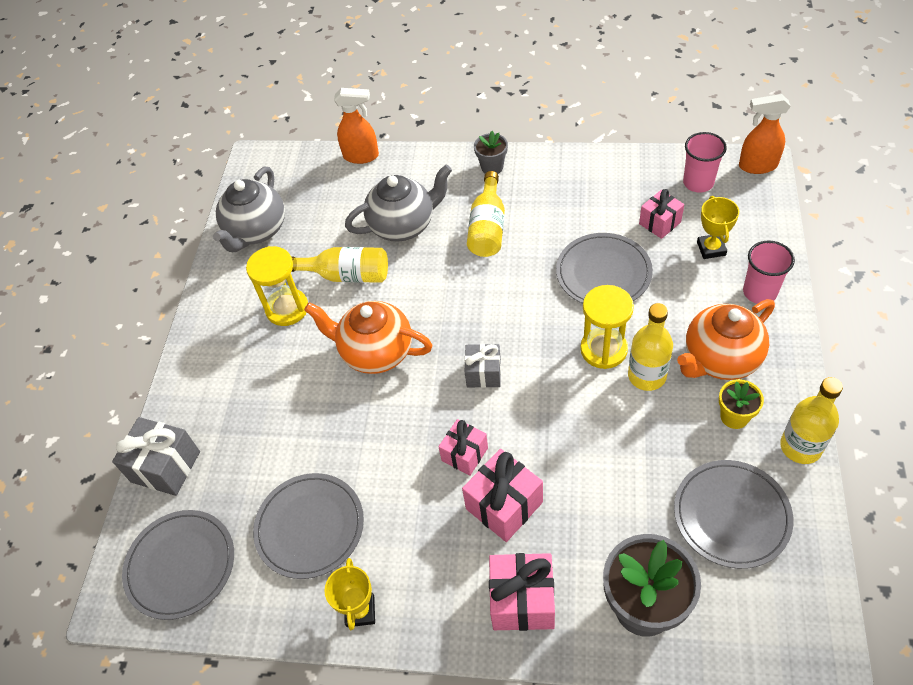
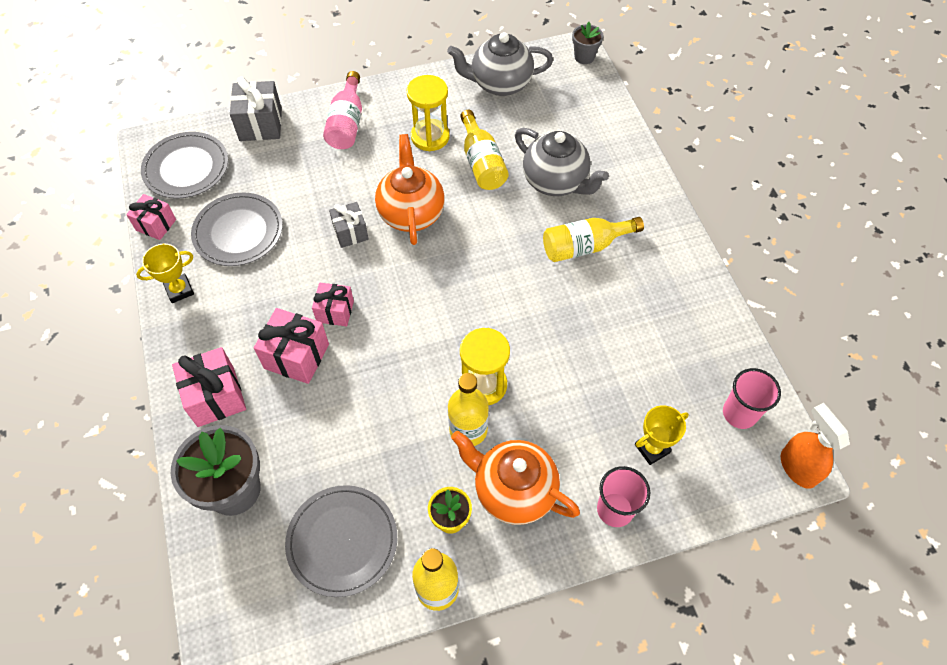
camera: 60 degrees right, 5 degrees up
orange spray bottle [334,88,379,164] -> none
grey gift [464,344,501,388] -> grey gift moved to [329,202,369,248]
grey flower pot [474,131,508,174] -> grey flower pot moved to [572,22,604,64]
grey plate [556,233,653,304] -> none
pink gift [639,189,684,239] -> pink gift moved to [126,194,176,240]
none -> pink bottle [323,71,362,149]

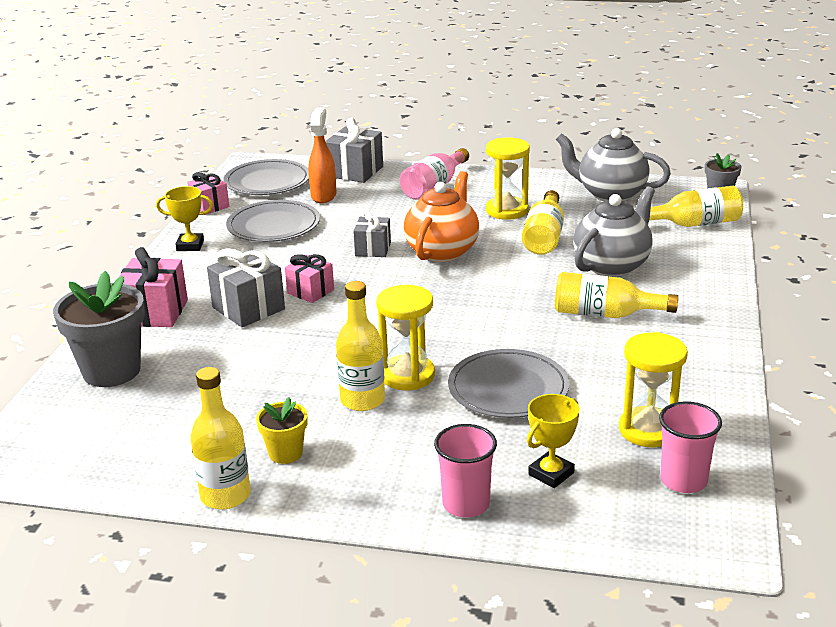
camera: 30 degrees right, 30 degrees down
pink gift [254,308,329,384] -> grey gift [207,248,285,327]
grey plate [285,485,397,597] -> grey plate moved to [448,349,569,418]
orange teapot [451,431,580,525] -> none
grey teapot [515,128,609,196] -> grey teapot turned 120 degrees counterclockwise [573,186,655,277]
yellow trophy [635,405,689,465] -> yellow trophy turned 45 degrees counterclockwise [527,394,580,488]
orange spray bottle [781,403,850,489] -> orange spray bottle moved to [308,108,336,203]
none -> yellow hourglass [619,332,688,447]
none -> yellow bottle [635,186,743,227]

